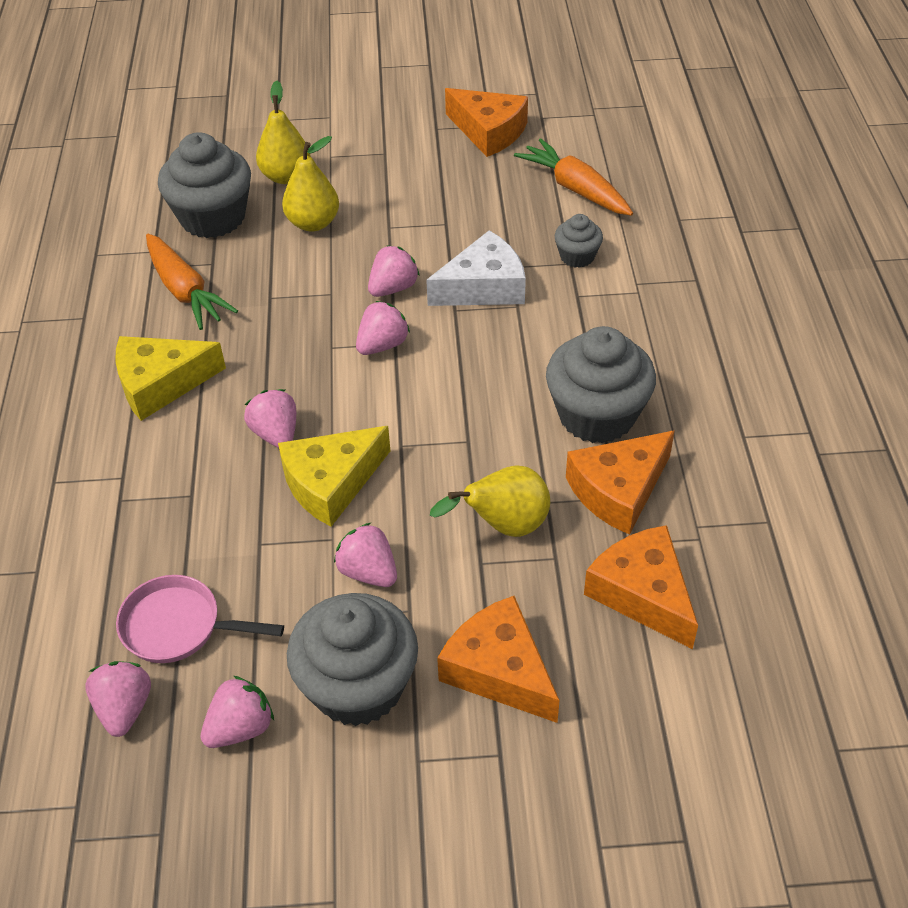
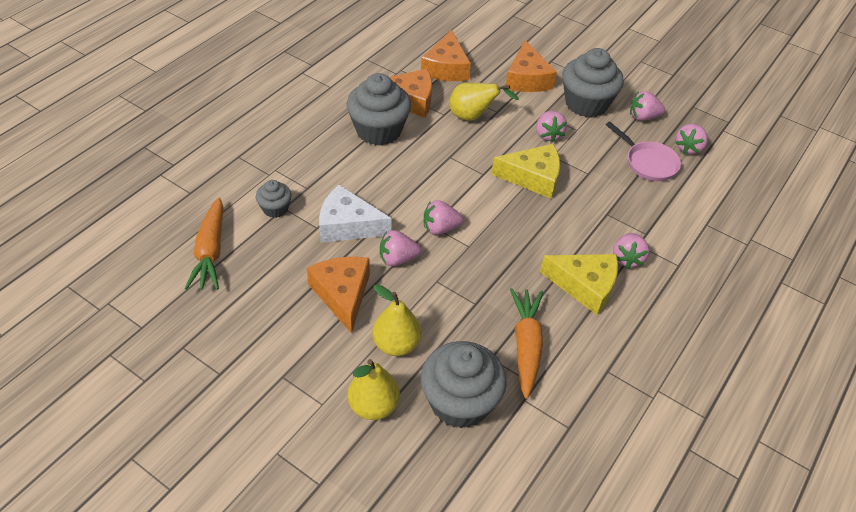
camera: 145 degrees left, 0 degrees up
pink strawberry [244,389,296,448] -> pink strawberry moved to [613,233,650,269]
orange cheese [445,88,528,157] -> orange cheese moved to [307,257,370,334]

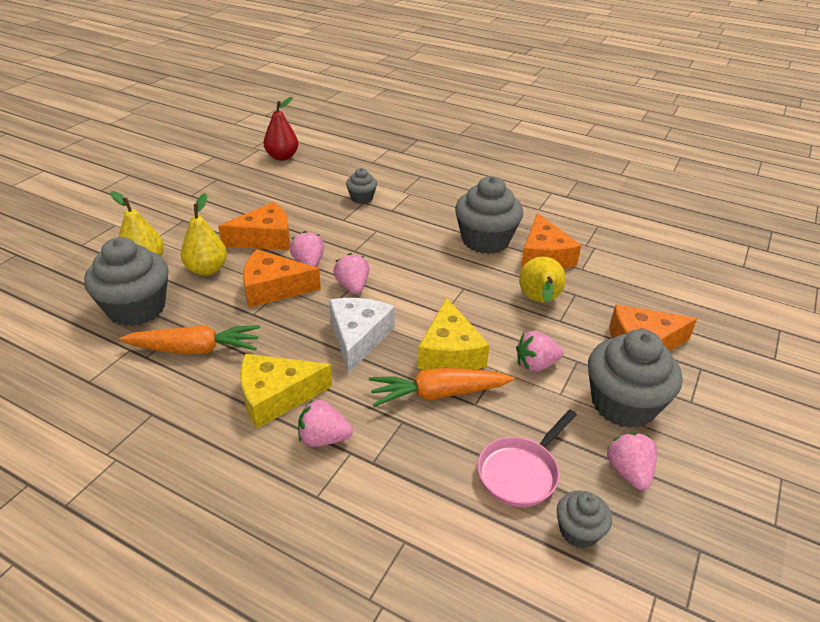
camera: 85 degrees right, 10 degrees down
orange carrot [184,198,223,290] -> orange carrot moved to [369,368,514,407]
white cheese [319,185,392,242] -> white cheese moved to [329,298,395,374]
orange cheese [421,30,471,81] -> orange cheese moved to [243,250,321,307]
yellow cheese [540,254,618,315] -> yellow cheese turned 60 degrees clockwise [240,354,332,429]
pink strawberry [675,124,708,154] -> grey cupcake [557,491,612,548]
none -> red pear [264,97,298,161]

